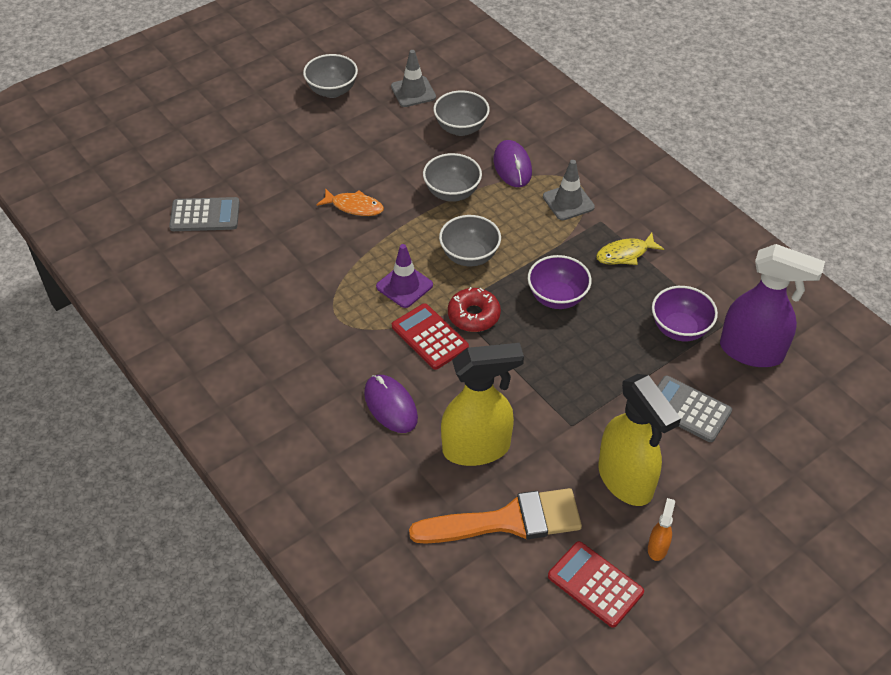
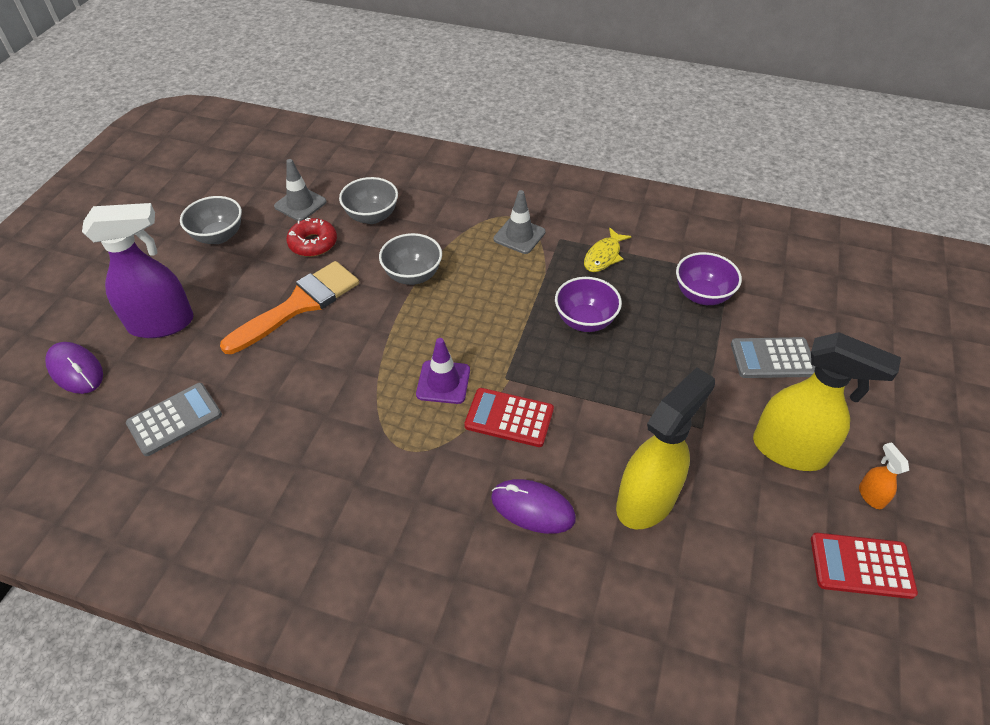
camera: 35 degrees left, 0 degrees up
orange fish [316,188,384,216] -> none
orange brush [409,488,582,544] -> orange brush moved to [220,261,359,354]
grey bowl [439,215,501,267] -> none
red donut [448,287,501,332] -> red donut moved to [286,218,337,257]
purple mouse [494,140,532,187] -> purple mouse moved to [45,342,103,394]
purple spray bottle [720,244,825,367] -> purple spray bottle moved to [82,203,194,338]

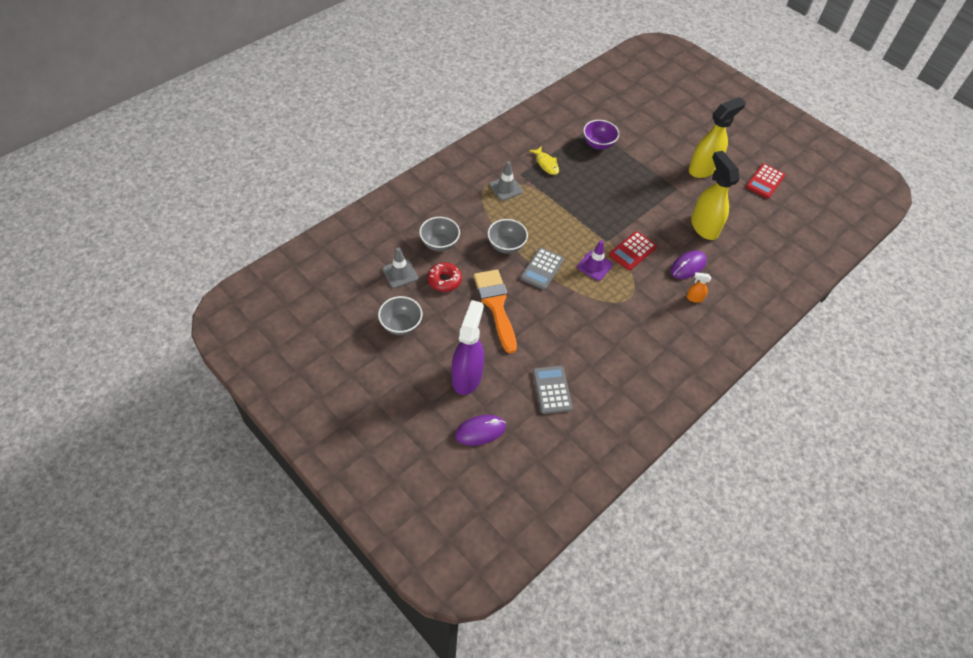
camera: 65 degrees left, 5 degrees up
purple bowl [555,277,622,332] -> none
grey calculator [731,337,816,378] -> grey calculator moved to [521,247,564,290]
orange spray bottle [859,442,909,509] -> orange spray bottle moved to [687,272,711,303]

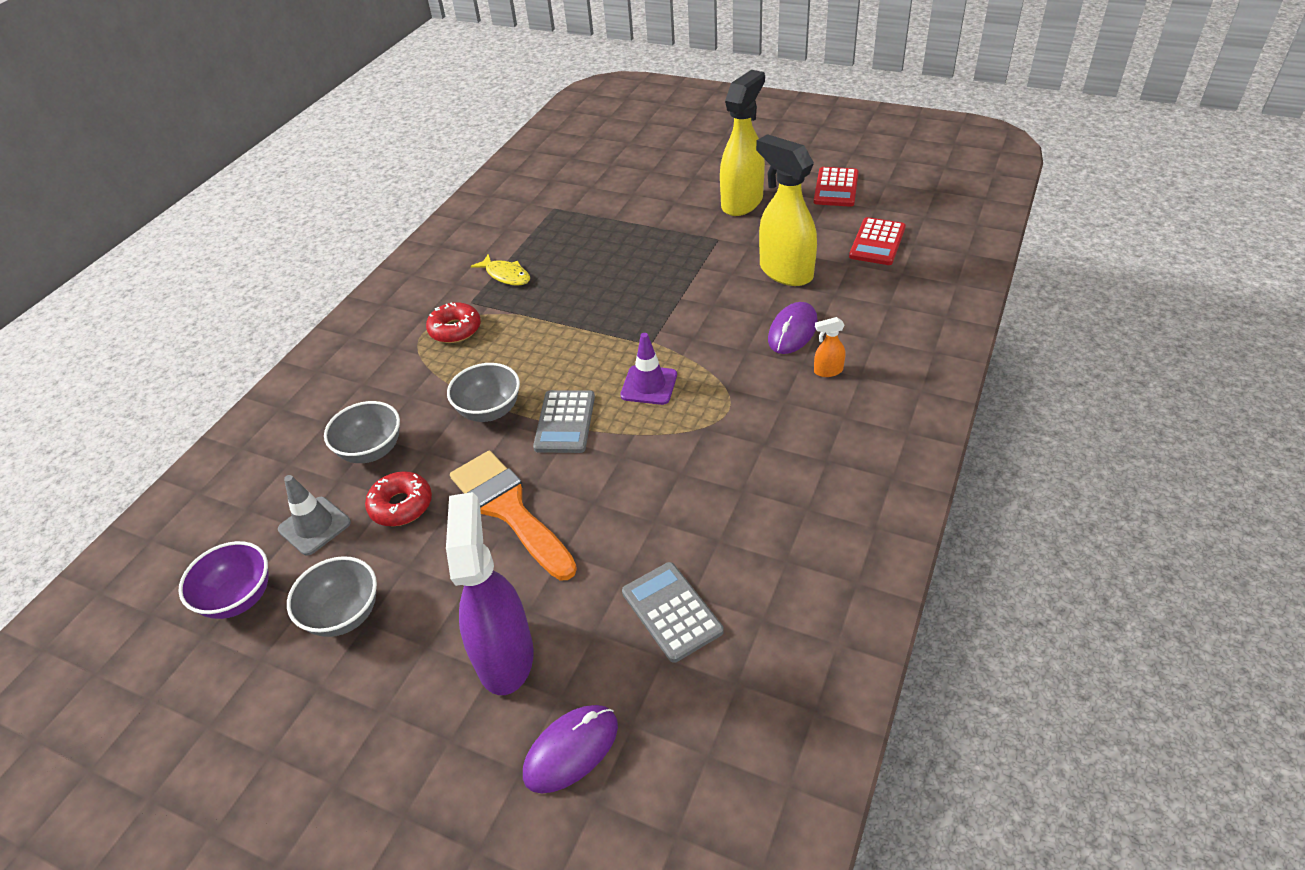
camera: 15 degrees left, 10 degrees down
grey traffic cone [489,161,523,201] -> red donut [426,302,481,343]
purple bowl [583,120,619,150] -> purple bowl moved to [179,541,269,619]
red calculator [609,231,657,270] -> red calculator moved to [849,217,906,265]

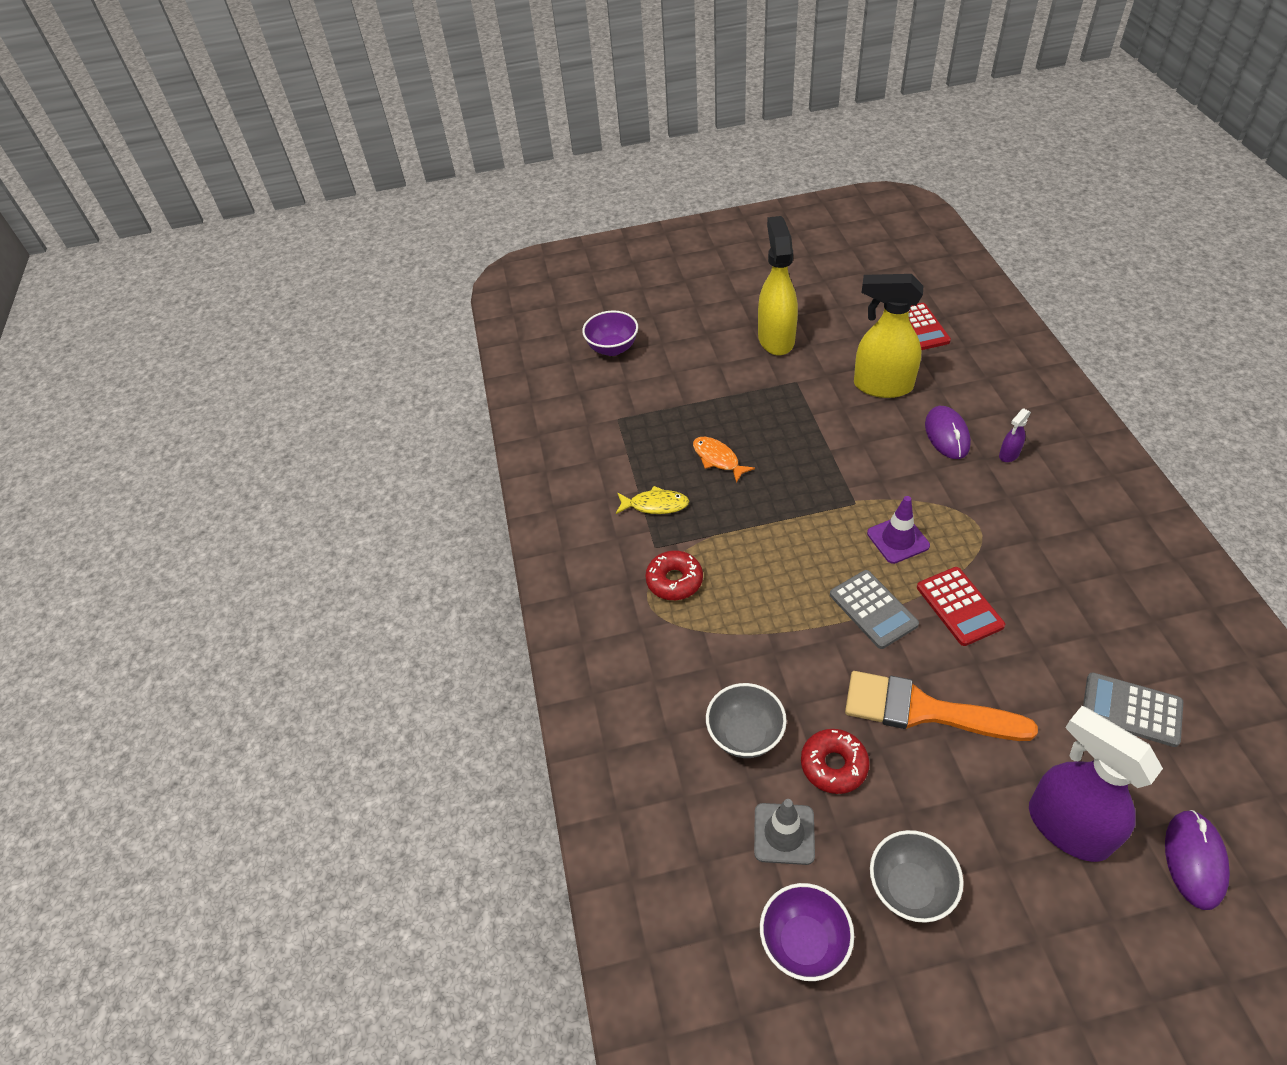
camera: 35 degrees left, 5 degrees up
grey bowl [447,363,520,422] -> none
red calculator [814,167,859,207] -> red calculator moved to [917,567,1005,646]
orange spray bottle [814,317,845,377] -> purple spray bottle [999,408,1031,462]
none -> purple bowl [582,310,638,356]
none -> orange fish [693,437,755,483]

